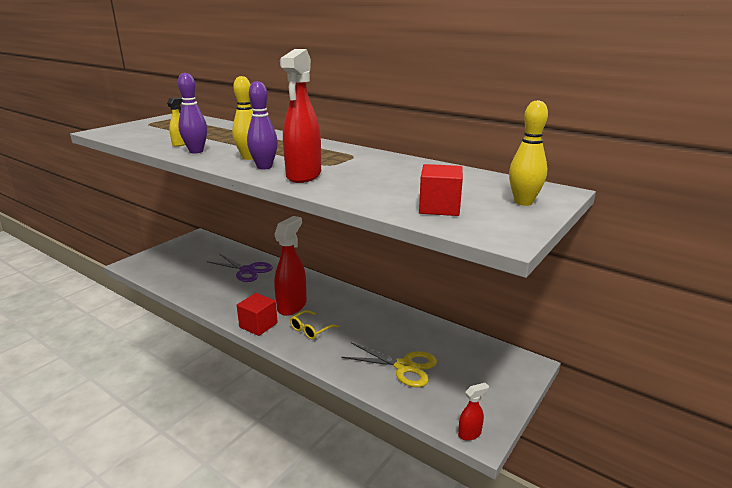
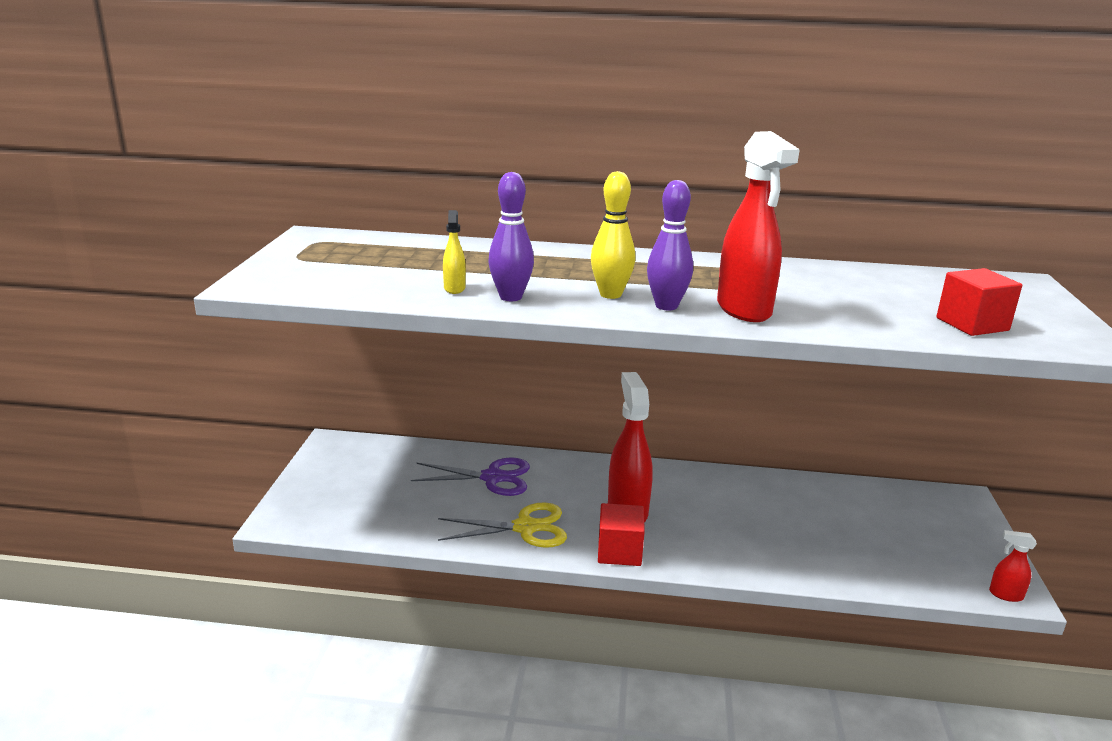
camera: 30 degrees left, 0 degrees up
yellow glasses [290,310,339,340] -> none
yellow scissors [341,343,437,387] -> yellow scissors moved to [438,502,567,548]
red spray bottle [458,383,489,441] -> red spray bottle turned 105 degrees counterclockwise [989,530,1037,602]
yellow bowling pin [509,100,548,206] -> none

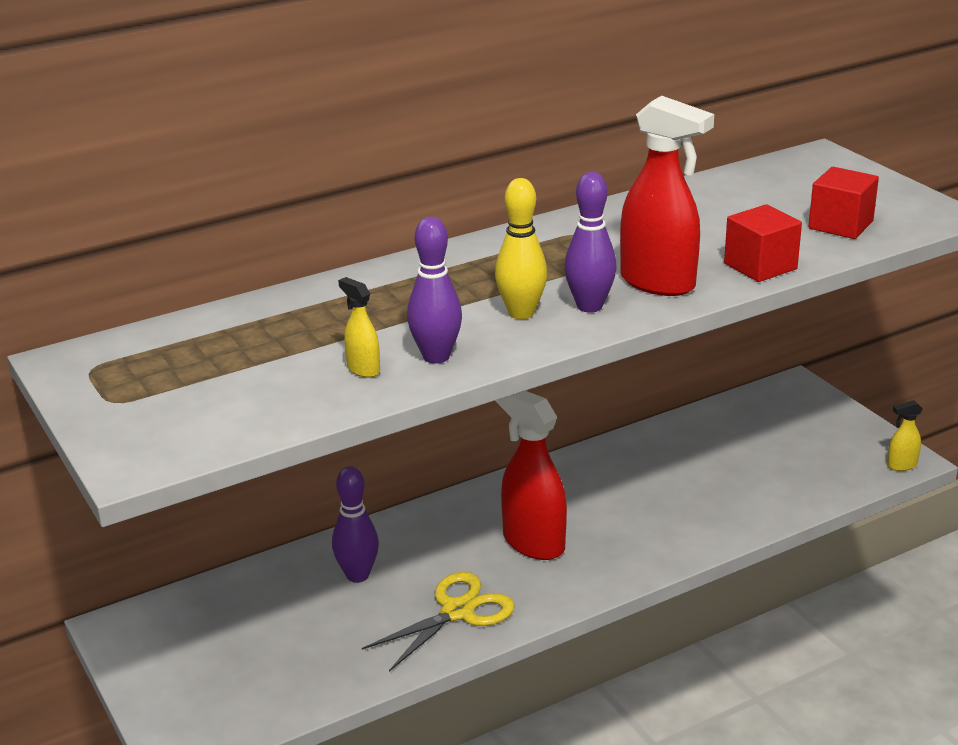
camera: 35 degrees left, 5 degrees up
purple scissors [411,458,530,496] -> purple bowling pin [332,466,379,583]
red cube [598,503,645,566] -> red cube moved to [724,204,802,282]
red spray bottle [989,530,1037,602] -> yellow spray bottle [887,400,923,471]

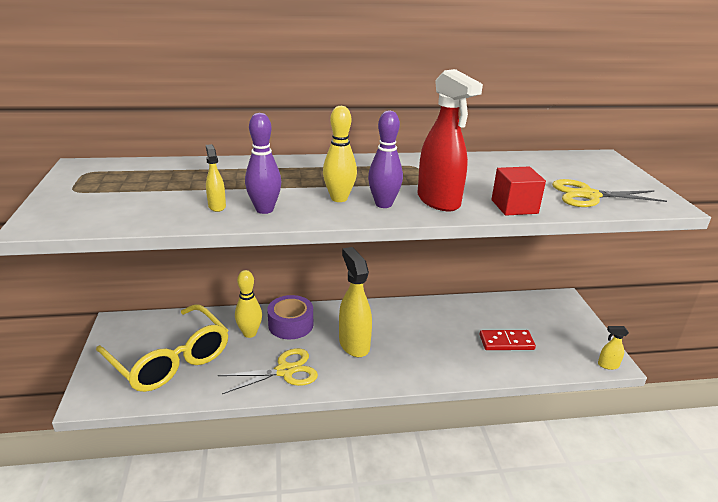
camera: 20 degrees right, 0 degrees up
purple bowling pin [332,466,379,583] -> yellow bowling pin [235,270,262,338]
red spray bottle [496,391,567,560] -> yellow spray bottle [339,247,372,357]
red cube [809,167,879,239] -> yellow scissors [552,179,667,207]
none -> yellow glasses [96,304,228,392]
none -> purple tape [268,295,313,340]
none -> red domino [479,330,536,350]

